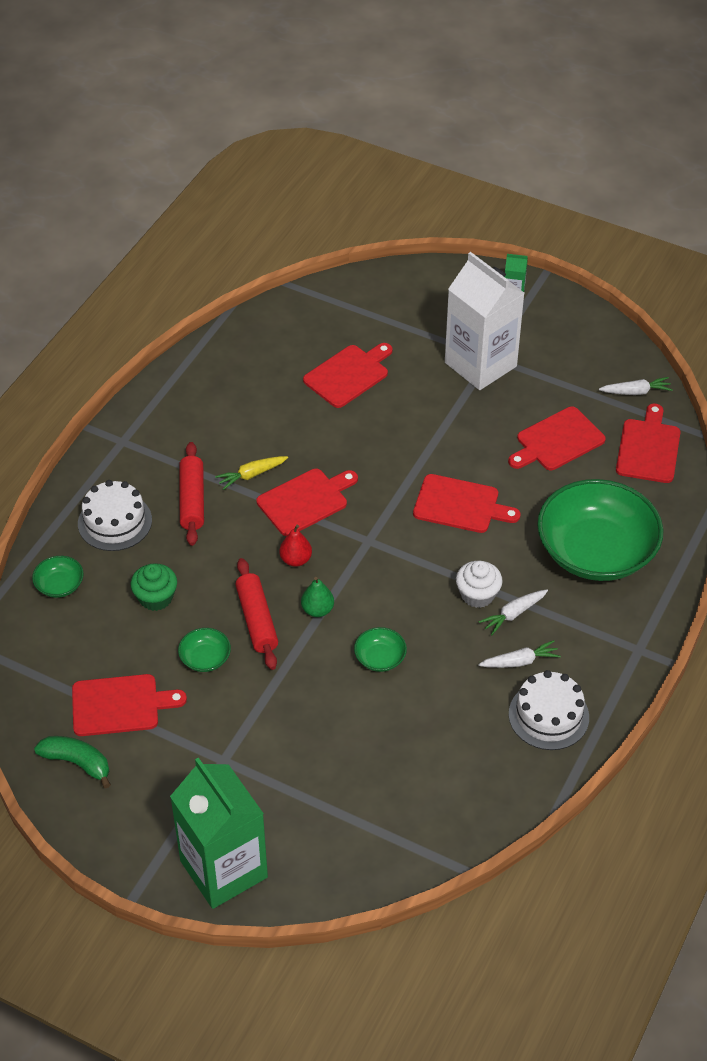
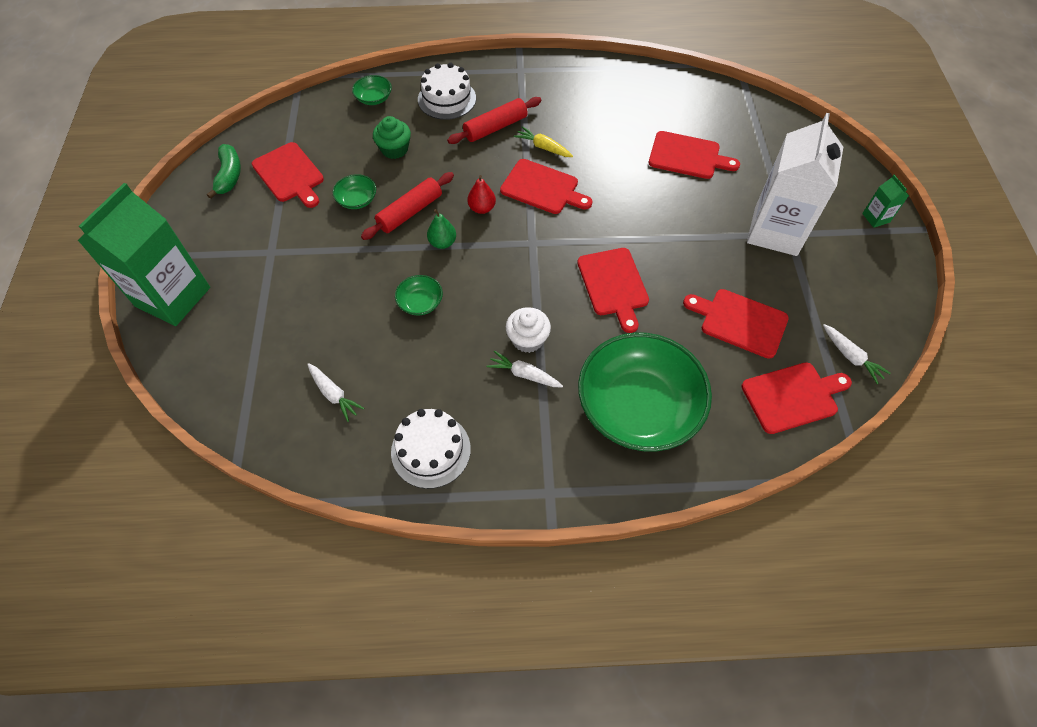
camera: 60 degrees right, 10 degrees up
white carrot [478,640,561,668] -> white carrot moved to [307,363,364,422]

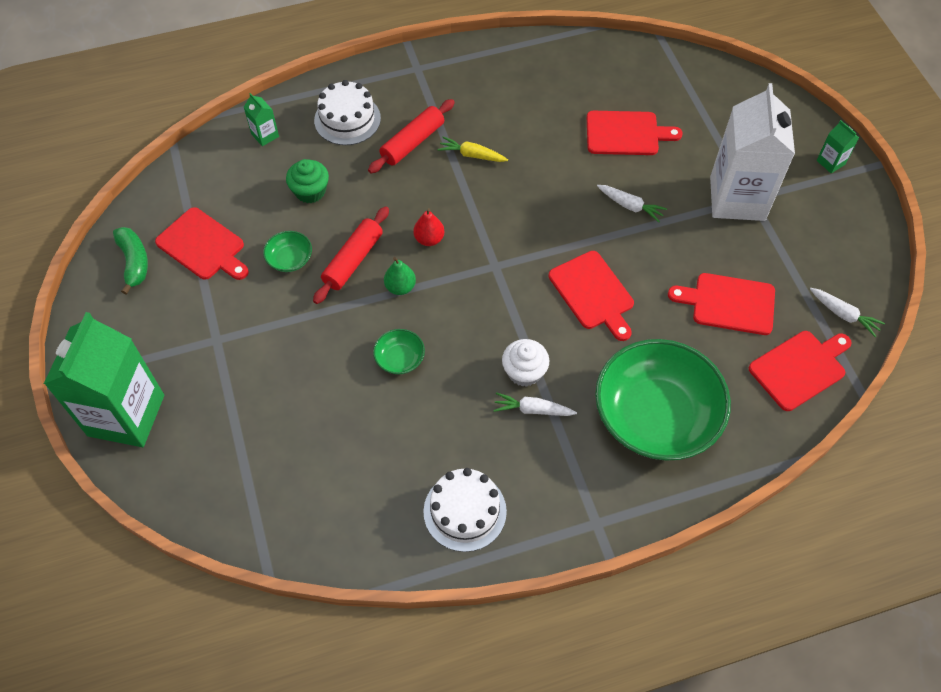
camera: 15 degrees left, 0 degrees up
white carrot [307,363,364,422] -> white carrot moved to [597,185,667,222]
green bowl [352,75,392,105] -> green carton [244,93,279,146]
red cutting board [500,159,592,214] -> none

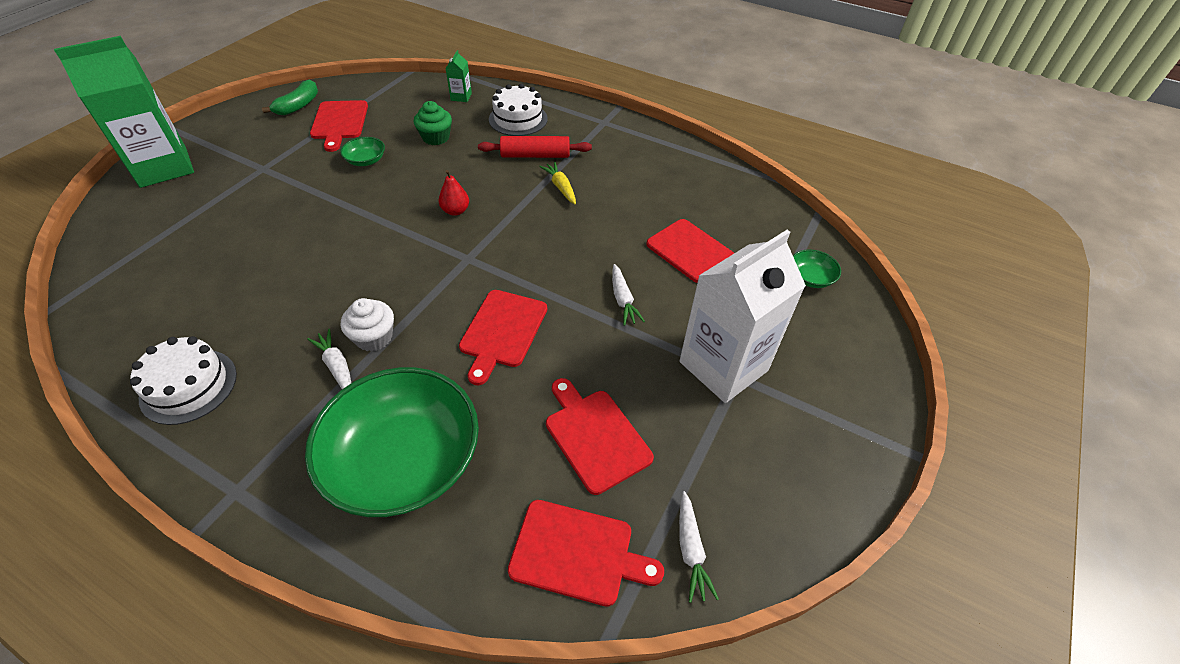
camera: 45 degrees right, 10 degrees down
red rolling pin [313,206,389,304] -> none
green bowl [373,329,425,374] -> green bowl moved to [793,250,841,288]
green pear [384,257,416,295] -> none
green carton [817,120,859,173] -> none

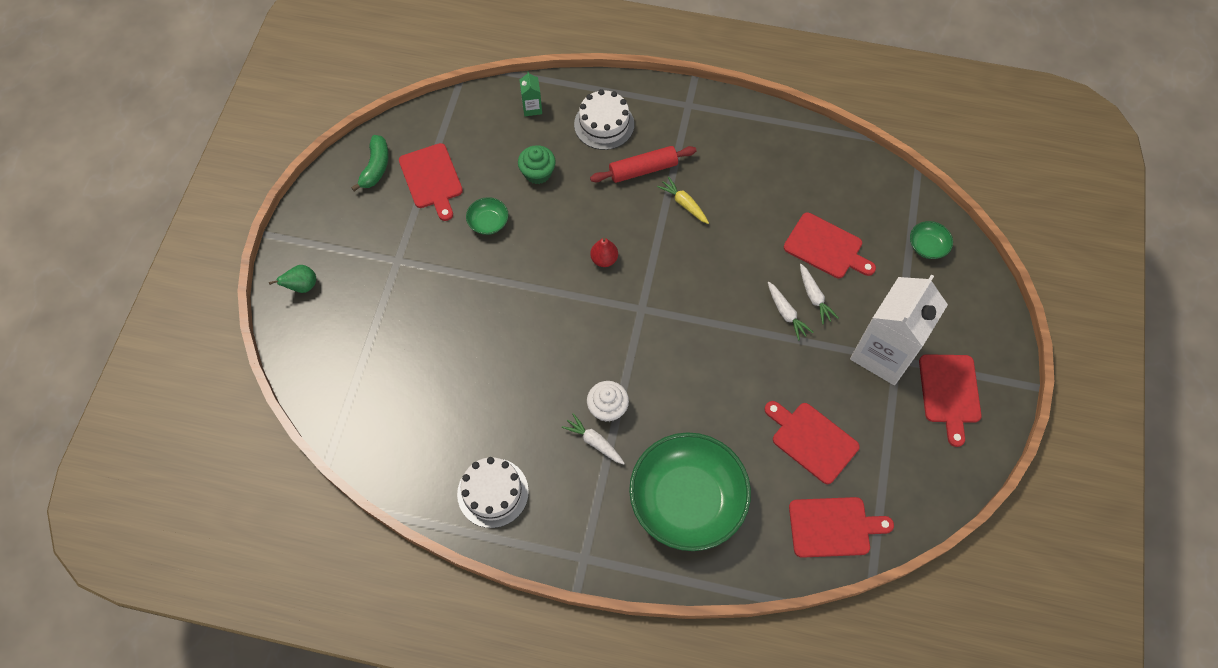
camera: 15 degrees left, 15 degrees up
green carton [54,36,194,188] -> green pear [269,265,316,293]
red cutting board [459,290,547,385] -> red cutting board moved to [919,354,982,447]
white carrot [679,491,719,603] -> white carrot moved to [800,264,838,324]

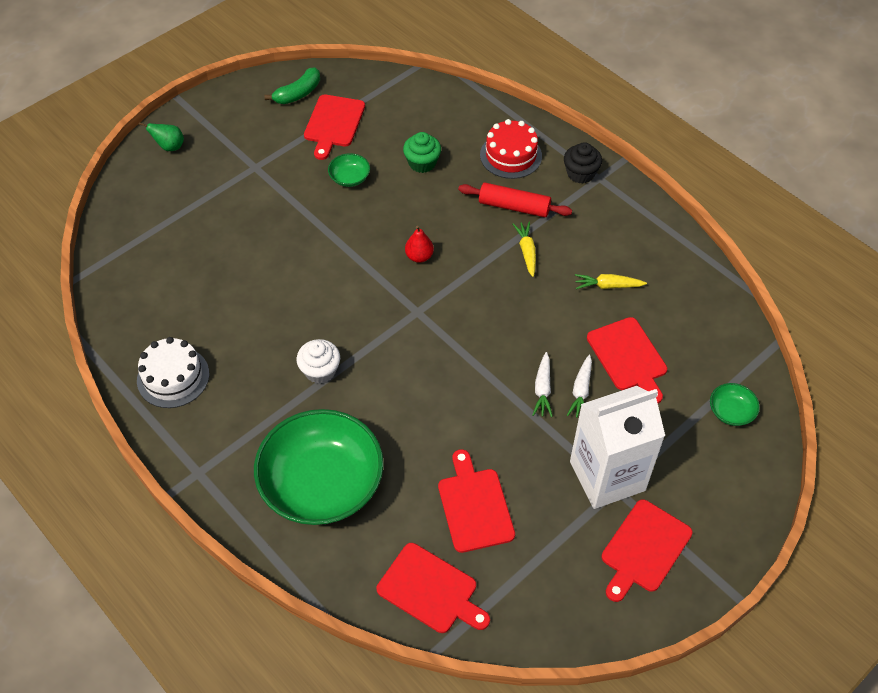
camera: 35 degrees right, 10 degrees down
green carton [520,71,542,116] -> none
white carrot [562,413,625,465] -> none
white cake [574,89,634,150] -> red cake [480,119,542,179]
none -> black cupcake [564,142,602,184]
none -> yellow carrot [575,274,647,289]

